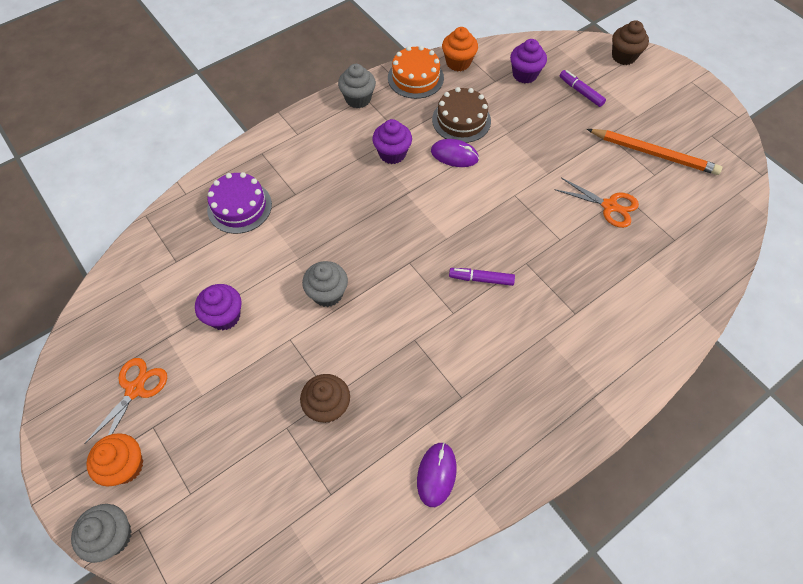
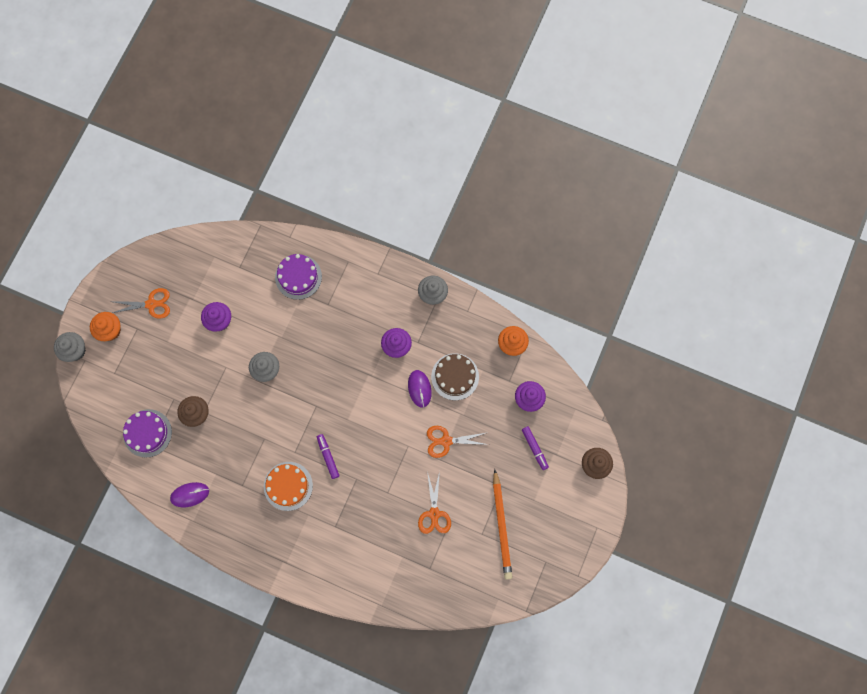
camera: 60 degrees right, 15 degrees up
orange cake [388,46,444,99] -> orange cake moved to [264,462,313,511]
purple marker [560,70,606,107] -> purple marker turned 135 degrees clockwise [522,426,549,470]
none -> purple cake [123,409,172,458]
none -> orange scissors [427,426,489,458]

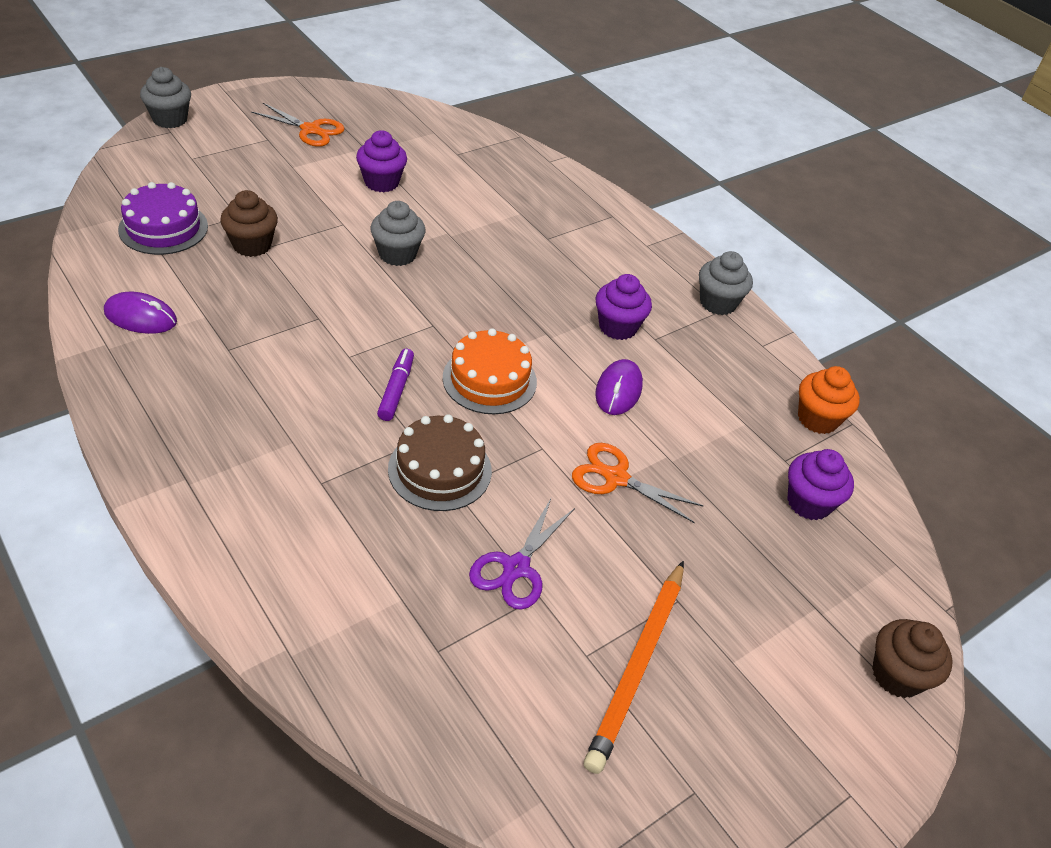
camera: 25 degrees right, 30 degrees down
orange cupcake [90,312,121,341] -> none
orange cake [264,462,313,511] -> orange cake moved to [443,328,537,414]
purple cake [275,254,322,300] -> none
orange scissors [418,471,451,534] -> purple scissors [469,499,575,610]
brown cake [431,353,479,400] -> brown cake moved to [388,414,492,511]
purple marker [522,426,549,470] -> none

